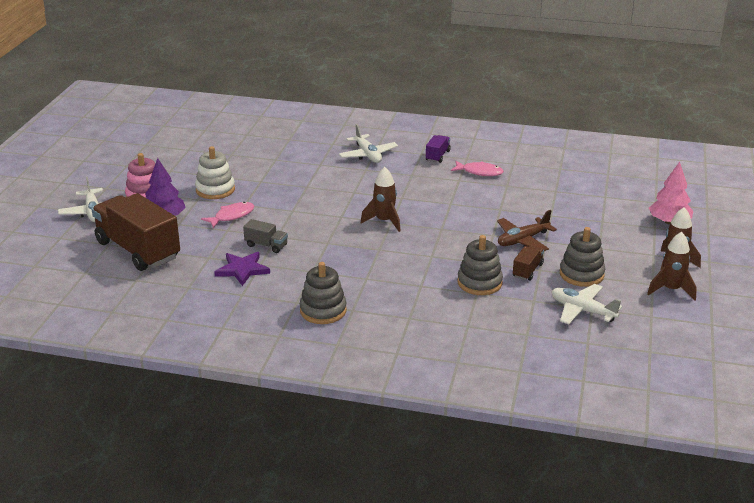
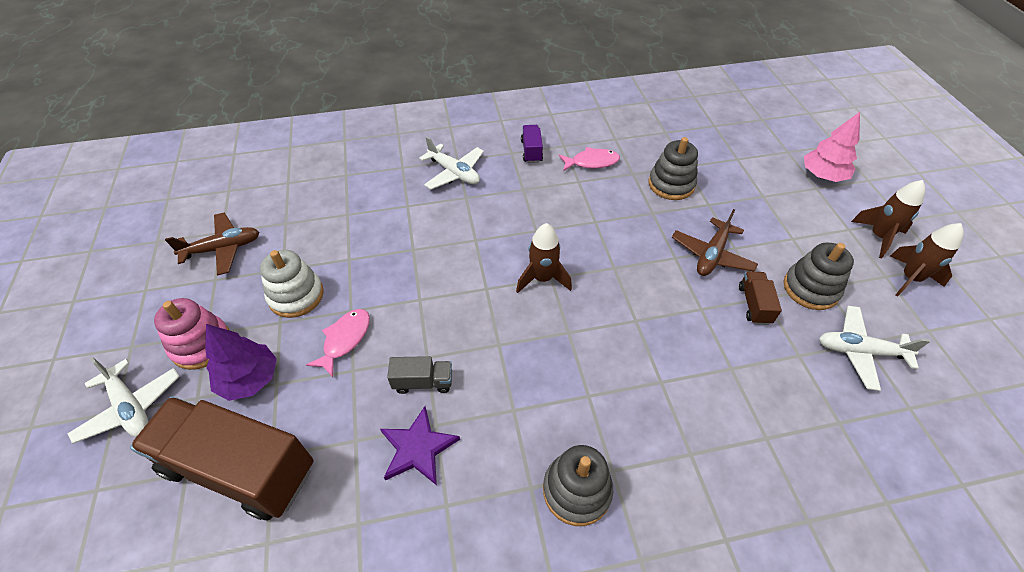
camera: 25 degrees left, 20 degrees up
grey stacking toy [458,235,503,295] -> grey stacking toy moved to [649,137,698,200]
none -> brown plane [165,212,259,276]

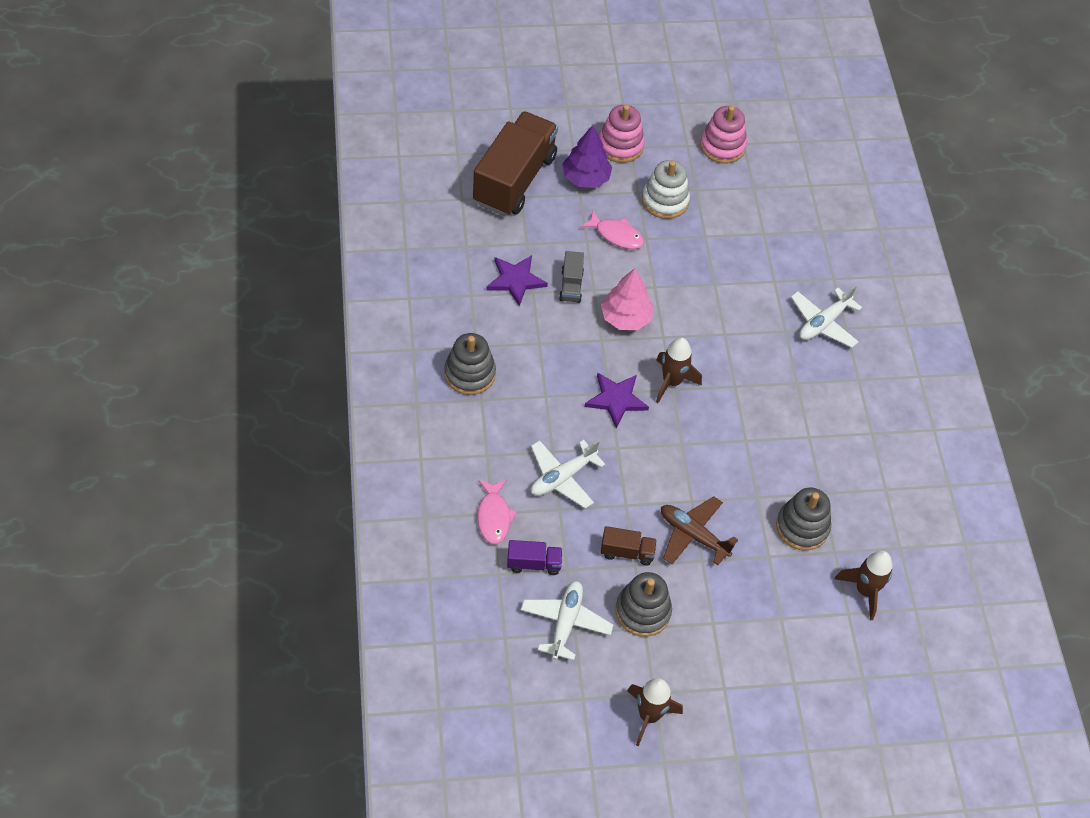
camera: 90 degrees right, 5 degrees up
white plane [68,357,180,444] -> white plane moved to [531,440,605,509]
brown plane [165,212,259,276] -> pink stacking toy [700,106,747,164]
purple truck [521,125,543,163] -> purple truck moved to [507,540,563,575]
pink fish [559,147,620,171] -> pink fish moved to [477,480,517,544]
pink tree [804,112,860,182] -> pink tree moved to [601,268,654,330]
brown rocket [851,180,925,258] -> brown rocket moved to [835,551,892,620]
none -> purple star [584,373,649,428]

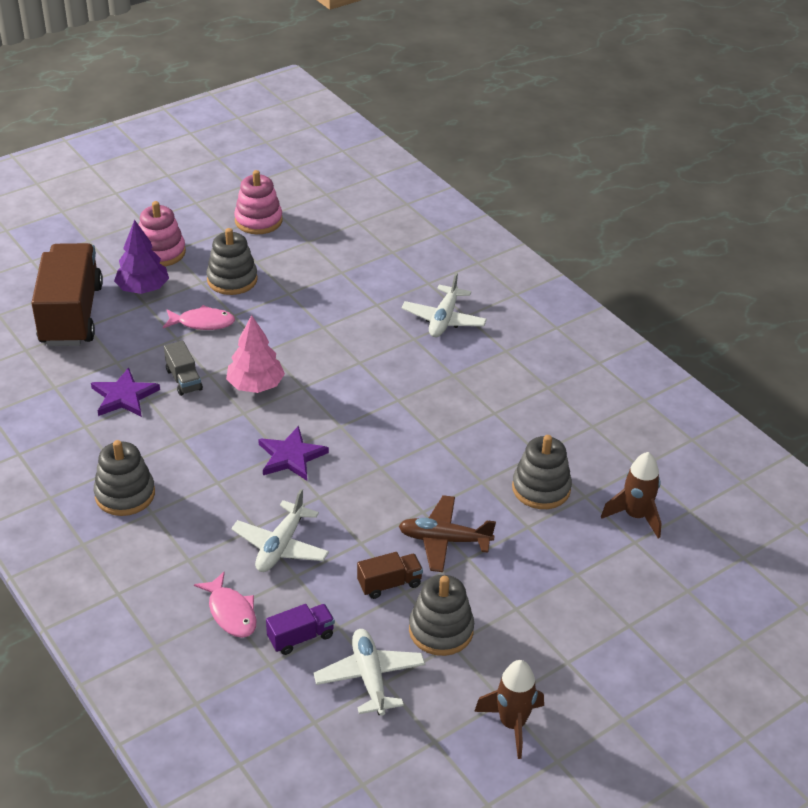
camera: 25 degrees left, 15 degrees down
white stacking toy [642,160,690,219] -> grey stacking toy [206,228,258,295]
brown rocket [656,338,702,403] -> none

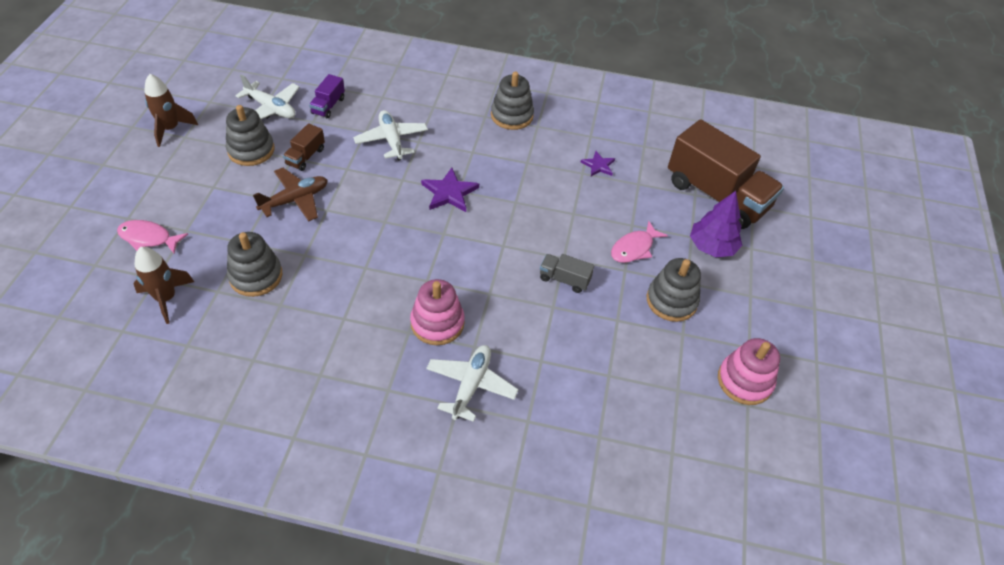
camera: 135 degrees right, 10 degrees up
purple star [91,367,160,417] -> purple star [580,151,615,176], size x0.63
pink stacking toy [139,201,186,266] -> pink stacking toy moved to [410,279,465,345]
grey truck [164,341,203,396] -> grey truck moved to [540,254,594,293]
pink fish [194,571,256,638] -> pink fish moved to [117,220,188,254]
pink tree [226,315,285,393] -> none
white plane [402,272,487,337] -> white plane turned 45 degrees clockwise [426,345,519,422]

